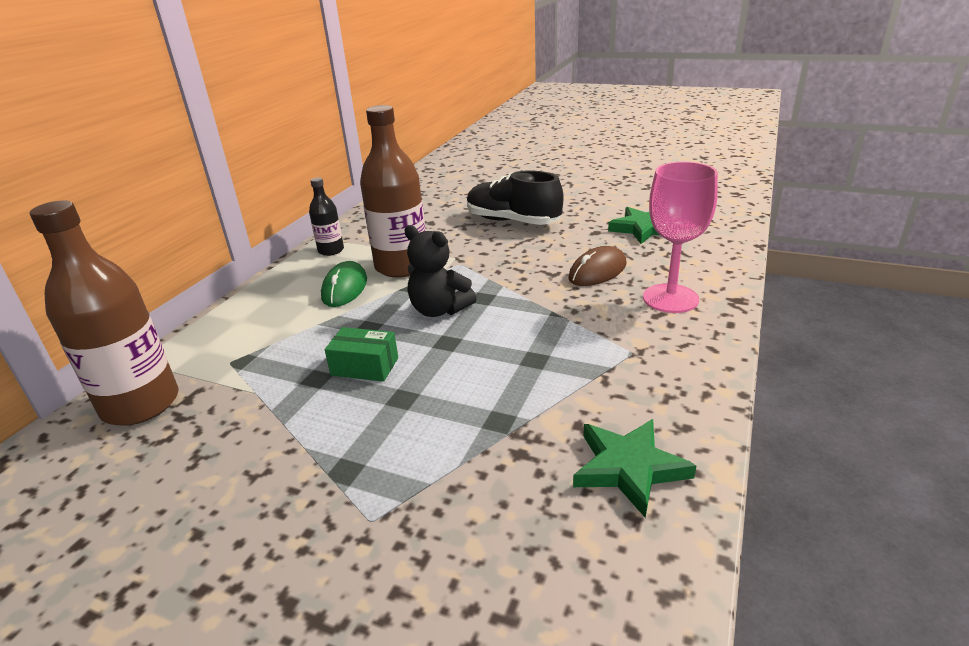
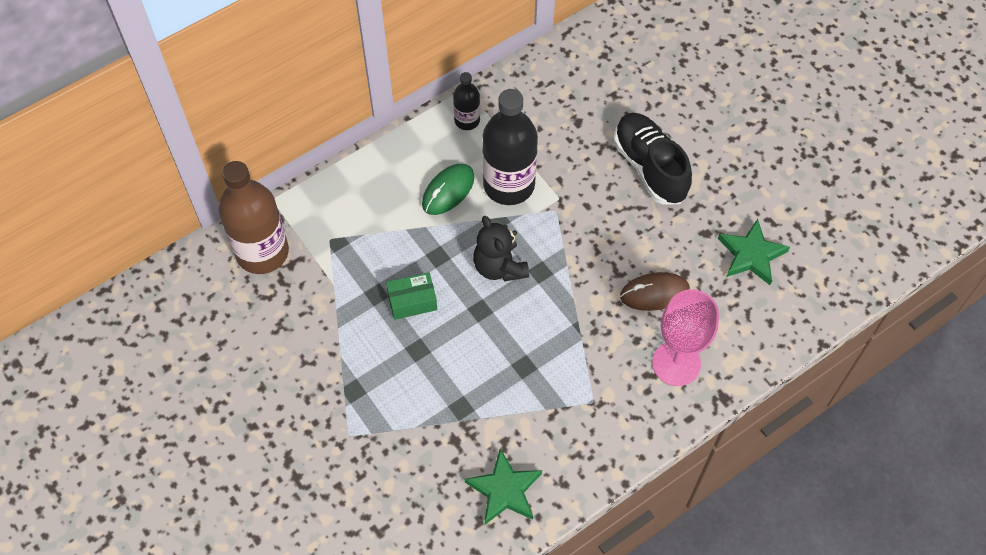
camera: 30 degrees right, 30 degrees up
green box [325,327,398,382] -> green box turned 60 degrees counterclockwise [386,272,437,320]
brown bottle [360,105,426,278] -> black bottle [482,89,538,205]

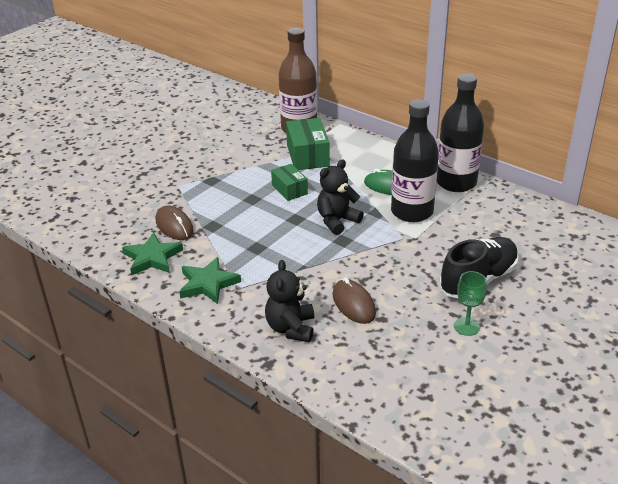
camera: 75 degrees right, 25 degrees down
black bottle [453,72,480,130] -> black bottle [437,74,484,192], size x1.96
pink goblet [652,289,719,386] -> black teddy bear [265,260,314,343]
green star [718,219,790,285] -> green star moved to [179,257,241,304]
none -> brown mouse [156,206,194,240]
none -> green box [286,118,330,170]
none -> green goblet [454,271,487,336]

